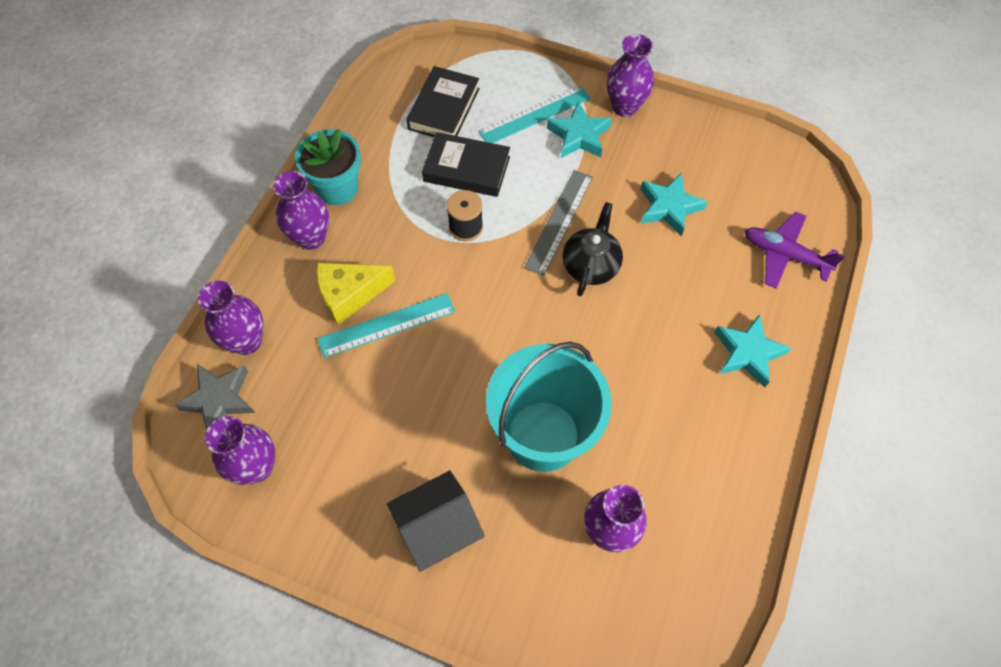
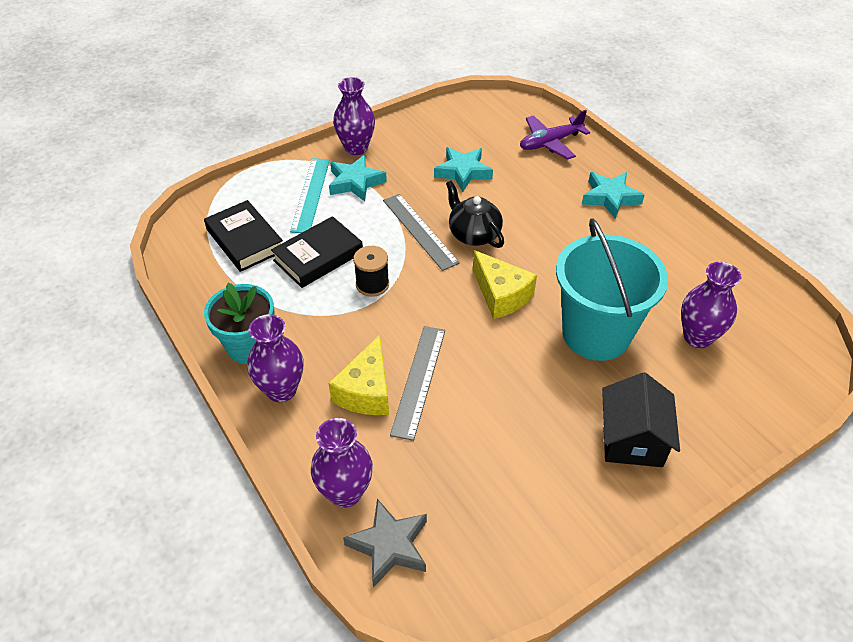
camera: 55 degrees left, 15 degrees down
purple vase [205,416,275,485] -> none
turquoise ruler [317,293,455,358] -> grey ruler [390,326,445,441]
none -> yellow cheese [473,250,537,319]

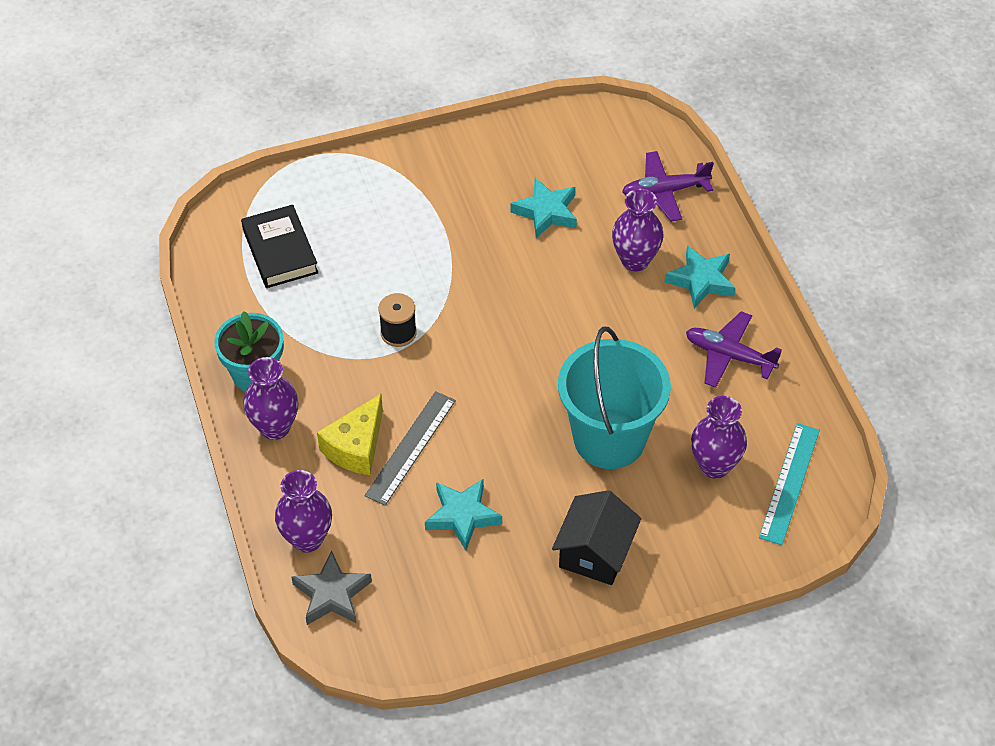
camera: 15 degrees right, 5 degrees up
black book [271,216,363,288] -> none
turquoise ruler [290,158,330,233] -> turquoise ruler moved to [759,423,820,545]
turquoise star [329,155,387,201] -> turquoise star moved to [425,479,502,551]
purple vase [333,77,375,155] -> purple vase moved to [612,189,663,271]
grey ruler [383,194,460,271] -> none
black teapot [446,181,504,248] -> none
yellow cheese [473,250,537,319] -> none
none -> purple plane [686,311,782,388]

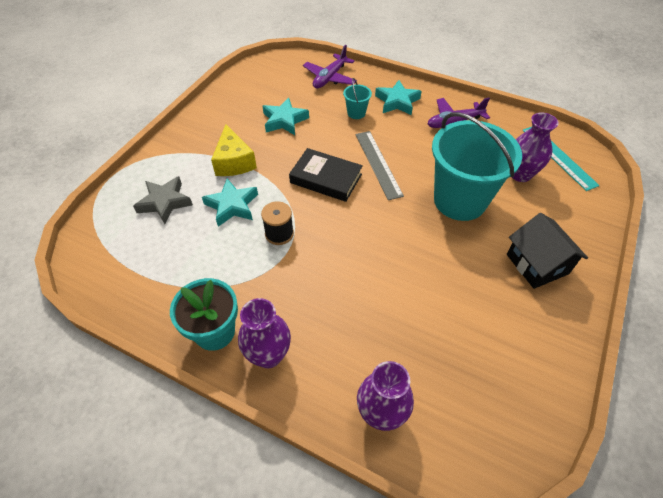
camera: 45 degrees left, 0 degrees up
black book [241,205,318,288] -> black book moved to [289,148,363,202]
grey star [291,550,372,625] -> grey star moved to [133,176,193,224]
yellow cheese [317,394,383,475] -> yellow cheese moved to [211,124,257,176]
grey ruler [365,391,456,506] -> grey ruler moved to [355,131,404,200]
turquoise star [425,479,502,551] -> turquoise star moved to [202,179,258,227]
purple vase [612,189,663,271] -> turquoise bucket [343,78,372,119]

